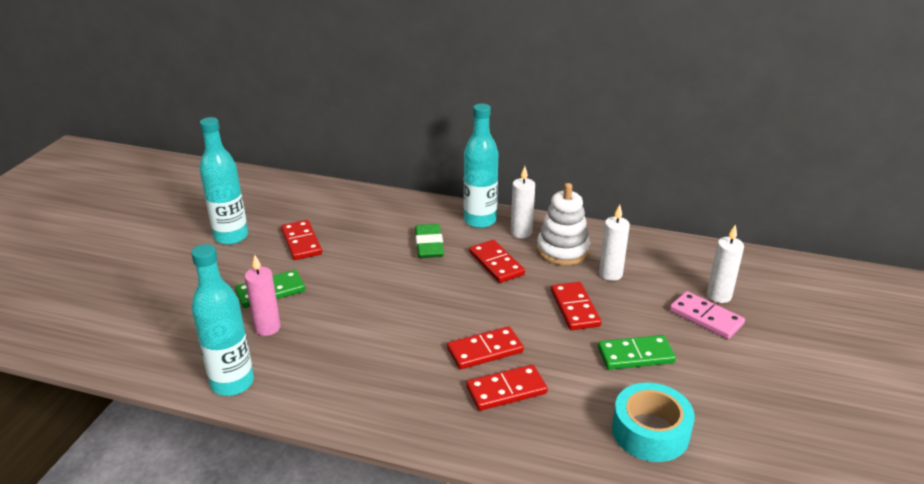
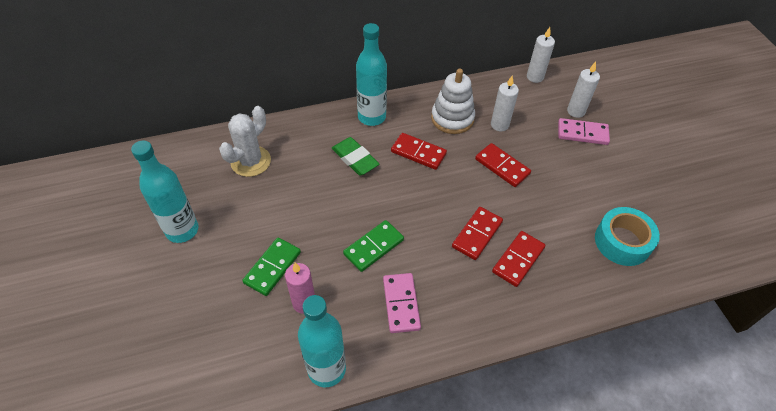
camera: 35 degrees left, 20 degrees up
red domino [281,220,322,260] -> none
white candle [511,166,535,238] -> white candle moved to [527,27,555,83]
green domino [598,335,676,370] -> green domino moved to [343,220,404,272]
none -> white cactus [219,106,271,177]
none -> pink domino [383,273,421,333]

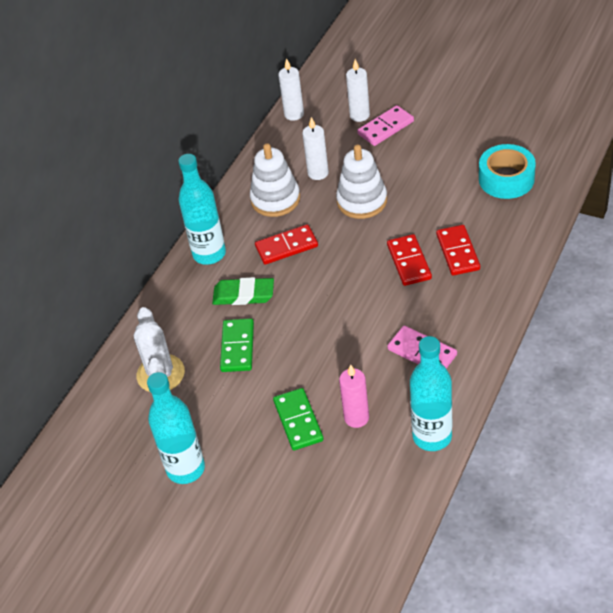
camera: 40 degrees left, 5 degrees down
green domino [343,220,404,272] -> green domino moved to [220,318,254,372]
red domino [475,143,531,187] -> white stacking toy [336,145,387,219]

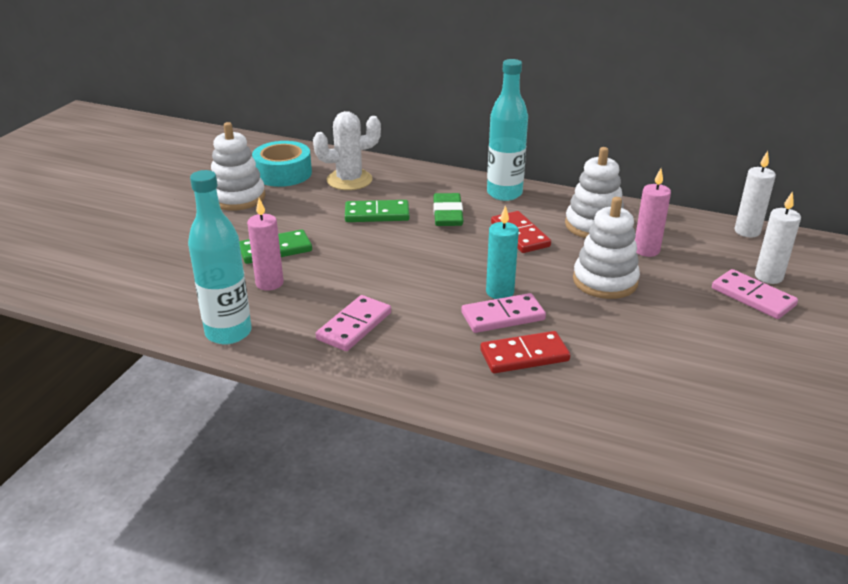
camera: 80 degrees right, 15 degrees down
turquoise bottle [147,372,205,484] -> white stacking toy [211,122,266,210]
white candle [302,117,329,180] -> pink candle [635,168,671,257]
red domino [387,234,432,286] -> pink domino [461,293,546,333]
turquoise tape [479,144,536,199] -> turquoise tape moved to [252,141,312,187]
none -> turquoise candle [486,205,519,299]

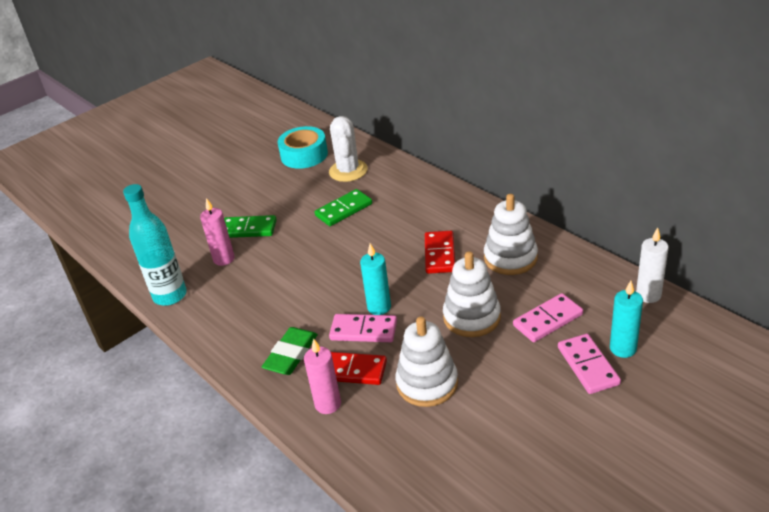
camera: 30 degrees right, 5 degrees up
white stacking toy [211,122,266,210] -> white stacking toy moved to [395,317,458,407]
white cactus [313,111,381,190] -> white cactus turned 75 degrees clockwise [329,116,368,182]
pink domino [316,295,391,351] -> pink domino moved to [513,293,583,342]
green domino [345,200,410,222] -> green domino turned 60 degrees counterclockwise [315,189,372,226]
green eraser [433,193,463,226] -> green eraser moved to [262,327,318,375]
turquoise bottle [487,59,528,201] -> none
pink candle [635,168,671,257] -> pink candle moved to [304,339,341,414]
white candle [755,191,801,284] -> turquoise candle [610,281,643,358]

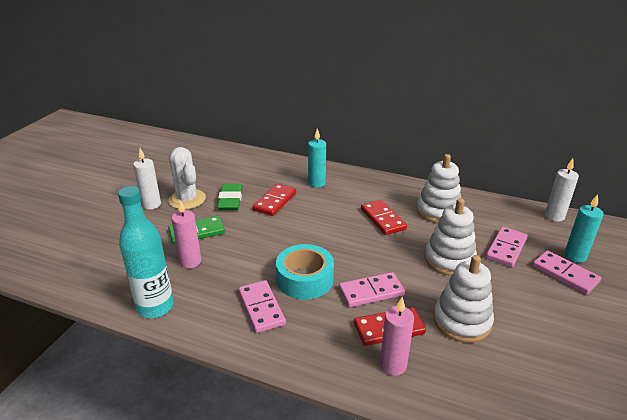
camera: 30 degrees left, 5 degrees down
green eraser [262,327,318,375] -> green eraser moved to [217,184,243,210]
turquoise tape [278,126,328,169] -> turquoise tape moved to [276,244,334,300]
green domino [315,189,372,226] -> red domino [253,184,296,216]
white cactus [329,116,368,182] -> white cactus moved to [168,147,206,209]
turquoise candle [360,243,391,315] -> turquoise candle moved to [308,128,326,188]
none -> white candle [133,148,161,210]
none -> pink domino [238,280,286,333]

